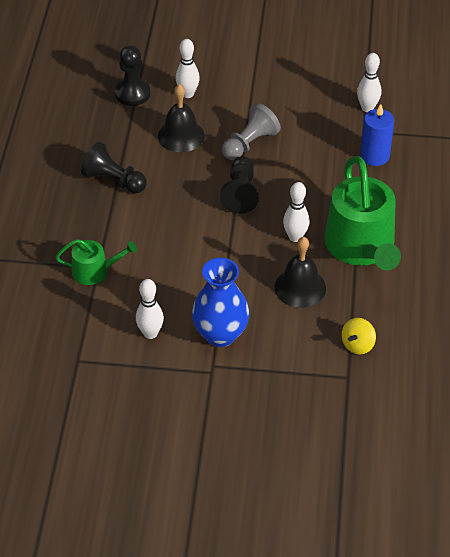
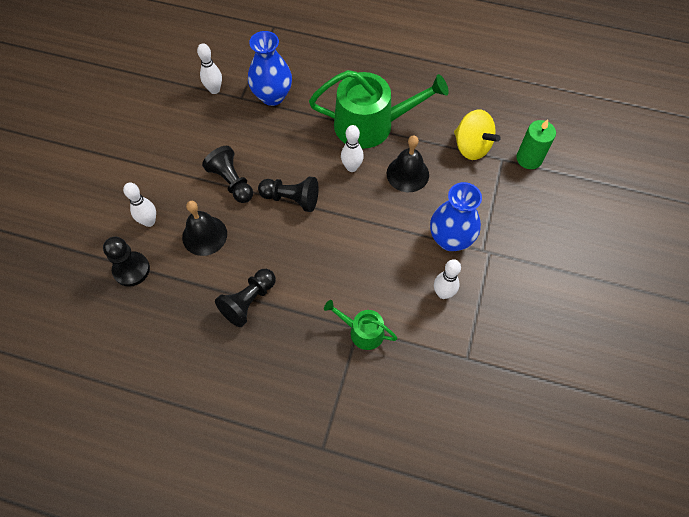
camera: 80 degrees left, 15 degrees up
green watering can [55,239,137,285] -> green watering can turned 75 degrees counterclockwise [324,300,398,350]
grey pawn [222,103,281,160] -> black pawn [202,146,253,203]
yellow spinning top [342,318,376,354] -> yellow spinning top [454,109,501,160], size x1.68
blue candle [360,104,394,166] -> blue vase [248,31,292,106]
none -> green candle [516,119,556,169]

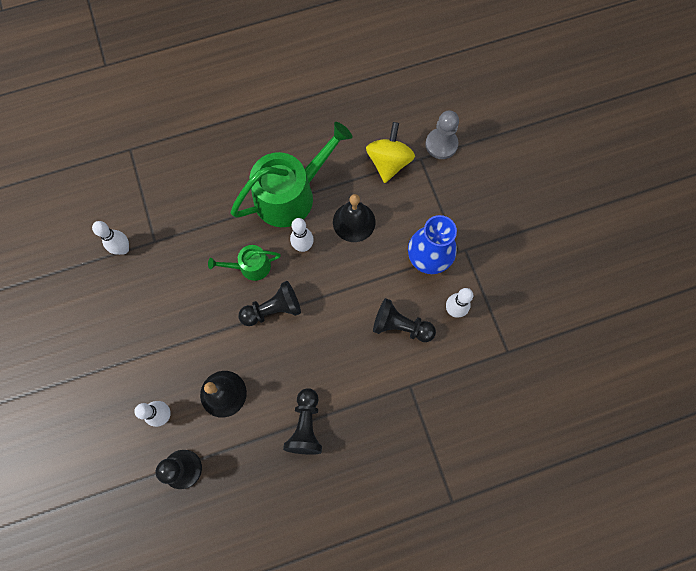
camera: 35 degrees left, 10 degrees up
black pawn [202,146,253,203] -> black pawn moved to [373,298,436,342]
blue vase [248,31,292,106] -> none
green watering can [324,300,398,350] -> green watering can moved to [208,245,281,281]
yellow spinning top [454,109,501,160] -> yellow spinning top turned 90 degrees counterclockwise [366,122,415,183]
green candle [516,119,556,169] -> grey pawn [425,111,459,159]

